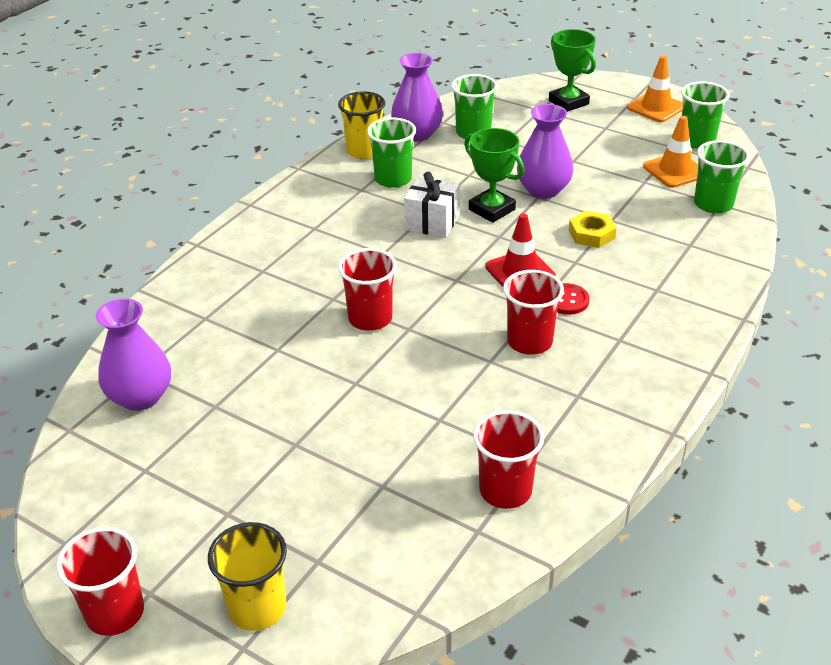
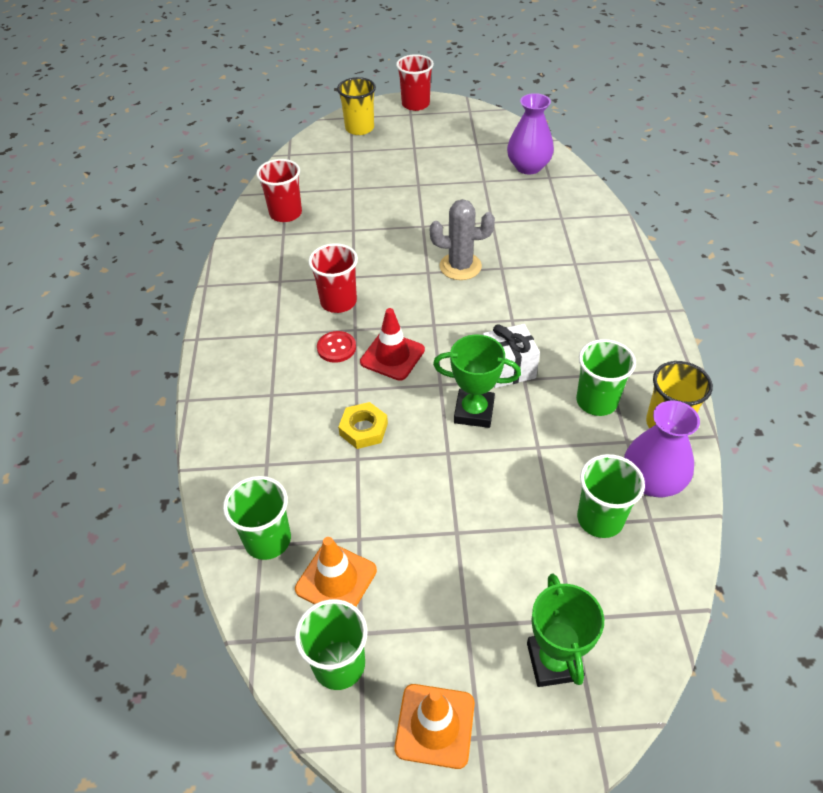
camera: 145 degrees right, 10 degrees up
red cup [338,248,397,331] -> grey cactus [430,199,495,280]
purple vase [517,104,574,199] -> none
green trophy [549,29,596,112] -> green trophy turned 60 degrees clockwise [527,573,604,687]

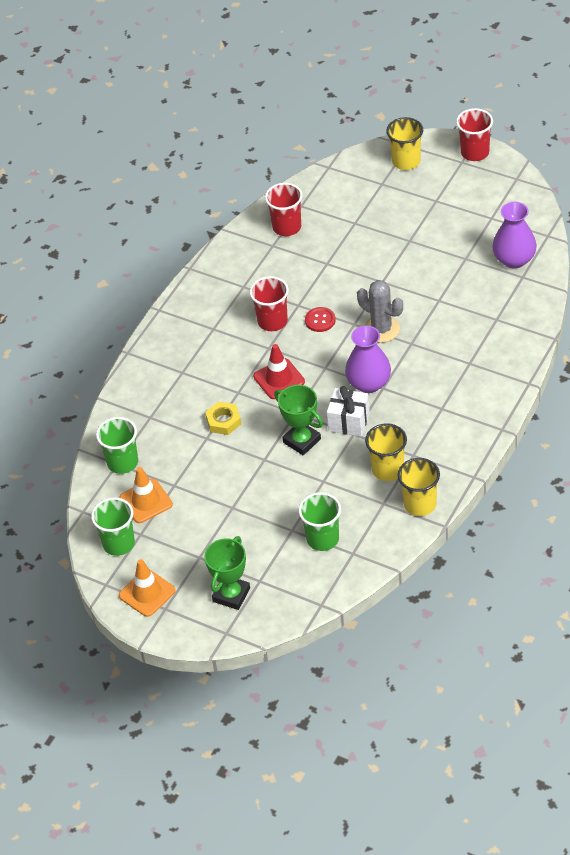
camera: 35 degrees right, 0 degrees up
red button [317,331,356,363] -> red button moved to [305,307,336,332]
green cup [576,339,636,416] -> yellow cup [365,423,407,481]
purple vase [624,401,700,497] -> purple vase moved to [345,326,391,393]

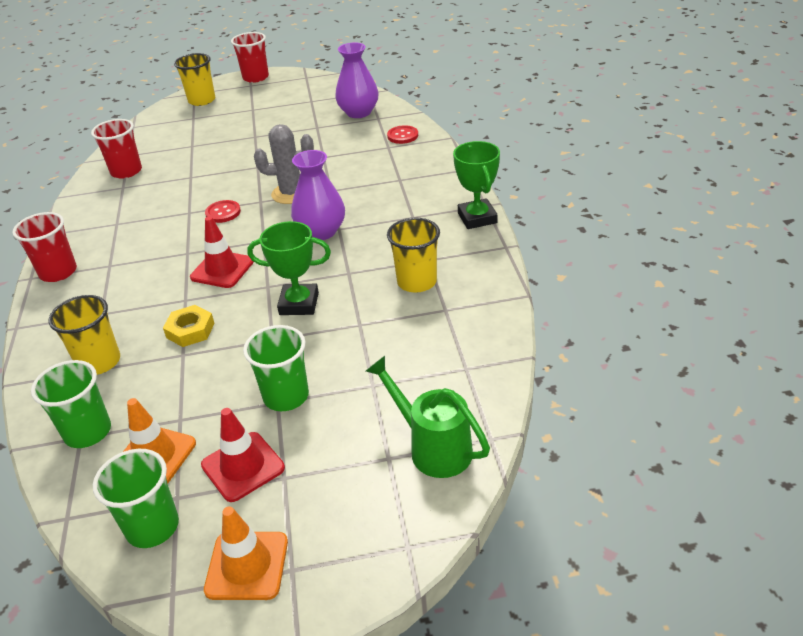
camera: 40 degrees left, 10 degrees down
green trophy [204,536,250,610] -> green trophy moved to [453,141,500,229]
red cup [250,276,289,331] -> red cup moved to [12,212,77,282]
green cup [299,492,341,551] -> green cup moved to [243,325,309,411]
white gift [327,386,370,437] -> none
yellow cup [398,458,440,516] -> yellow cup moved to [48,295,120,375]
none -> red traffic cone [201,408,285,502]
none -> green watering can [366,356,490,478]
none -> red button [387,125,418,144]

